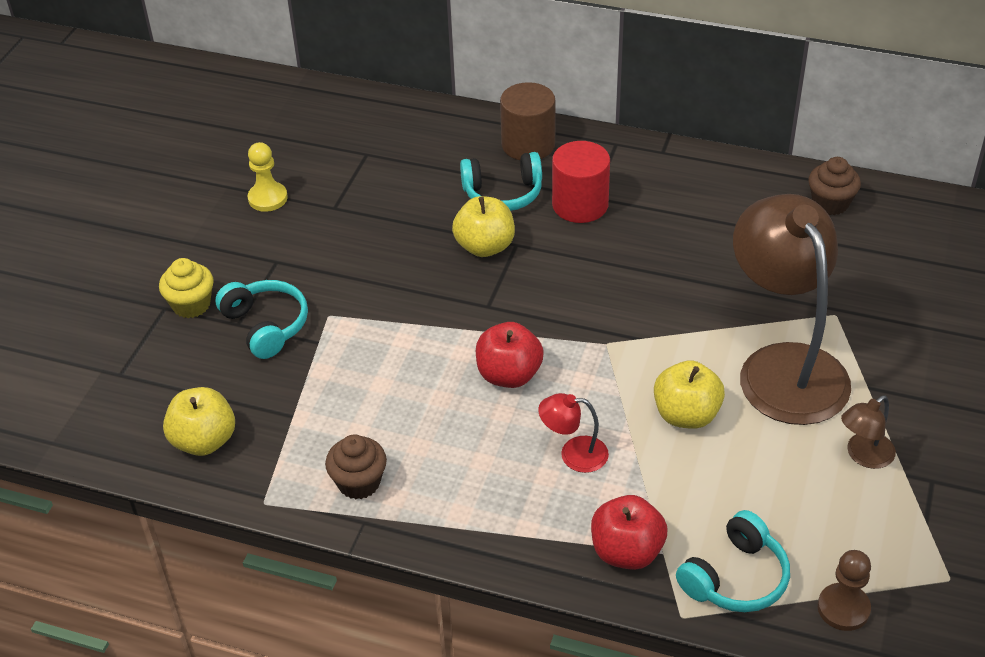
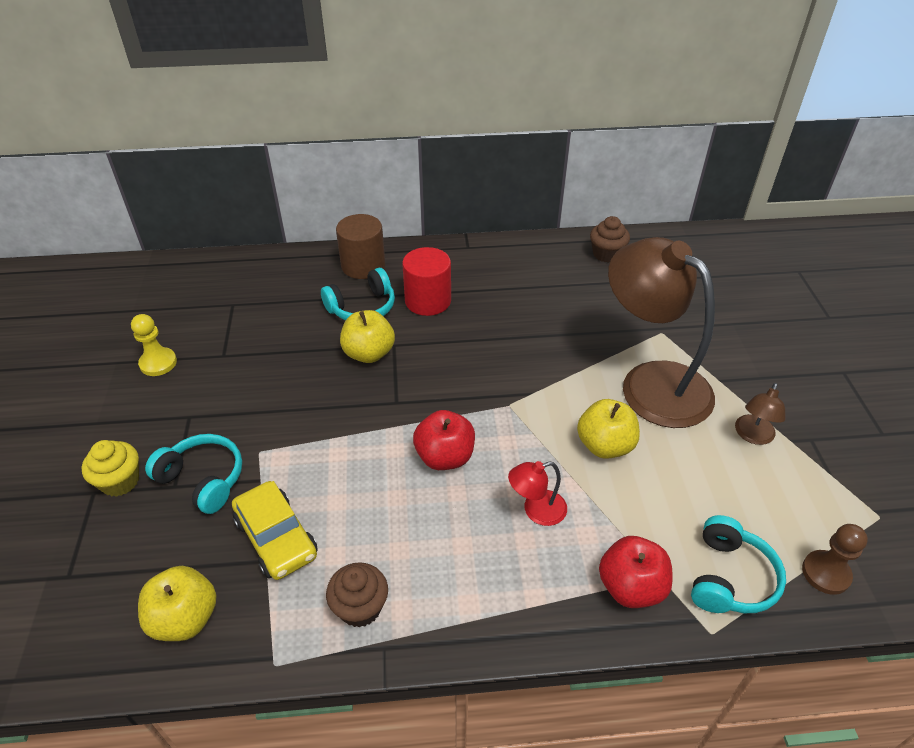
camera: 25 degrees left, 0 degrees up
none -> yellow car [232,481,318,580]

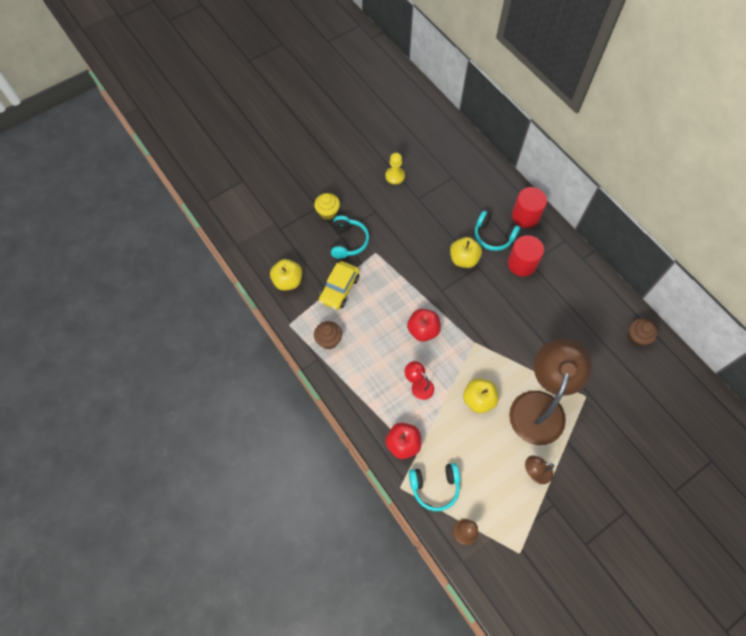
camera: 60 degrees right, 20 degrees up
brown cylinder [336,214,385,279] -> red cylinder [512,187,547,228]

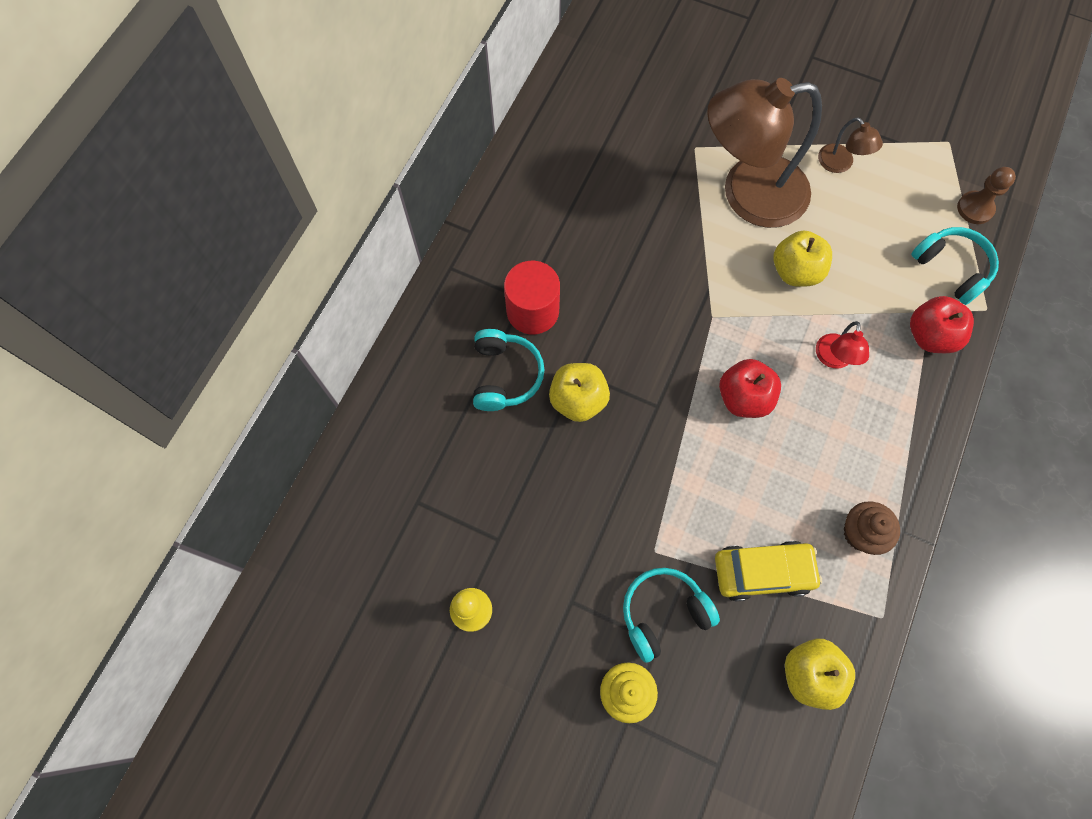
camera: 120 degrees left, 5 degrees up
red cylinder [512,187,547,228] -> none
brown cupcake [628,318,658,346] -> none

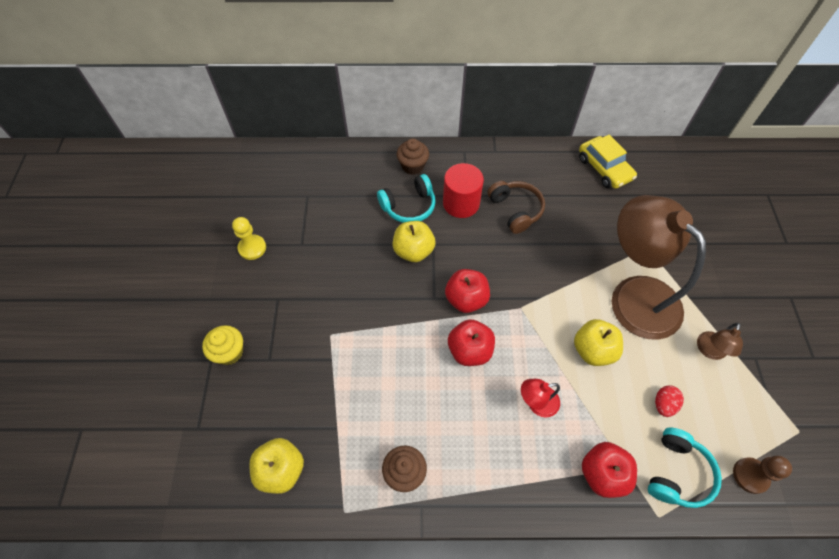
camera: 65 degrees right, 10 degrees down
turquoise headphones [623,568,720,663] -> none
yellow car [715,541,822,601] -> yellow car moved to [579,135,637,189]
none -> brown cupcake [397,138,429,175]
none -> red apple [445,269,490,313]
none -> brown headphones [487,181,545,234]
none -> red egg [655,385,684,417]

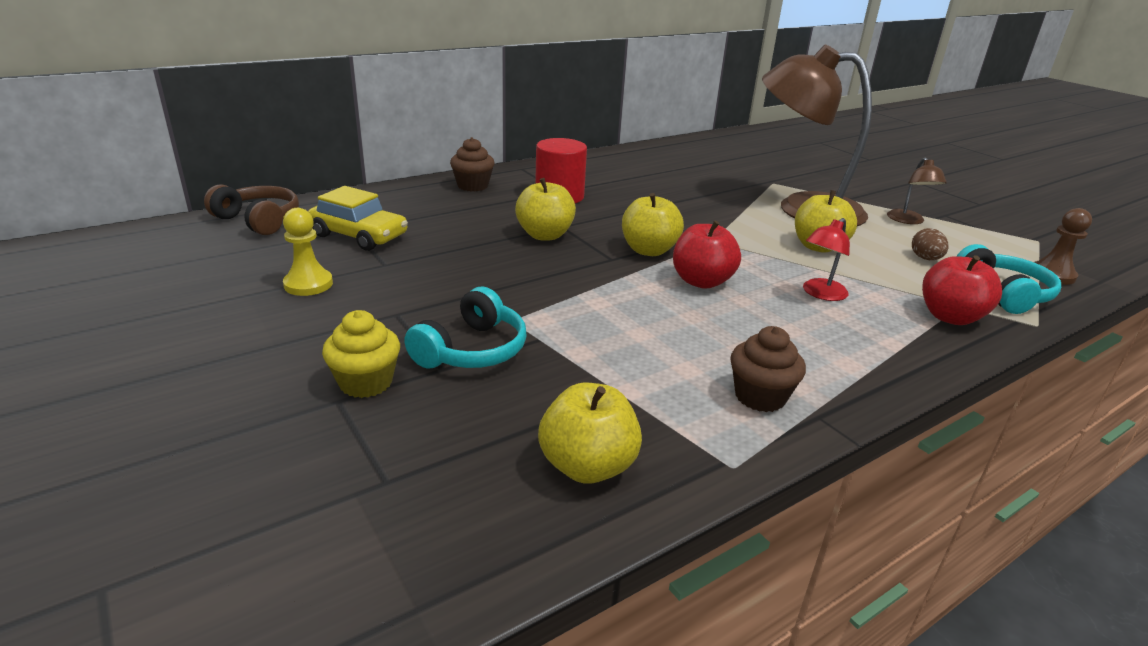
camera: 35 degrees left, 30 degrees down
turquoise headphones [377,174,436,223] -> turquoise headphones moved to [404,287,527,368]
red apple [445,269,490,313] -> yellow apple [622,193,684,256]
brown headphones [487,181,545,234] -> brown headphones moved to [204,184,299,235]
yellow car [579,135,637,189] -> yellow car moved to [308,186,408,251]
red egg [655,385,684,417] -> brown egg [912,228,949,260]

